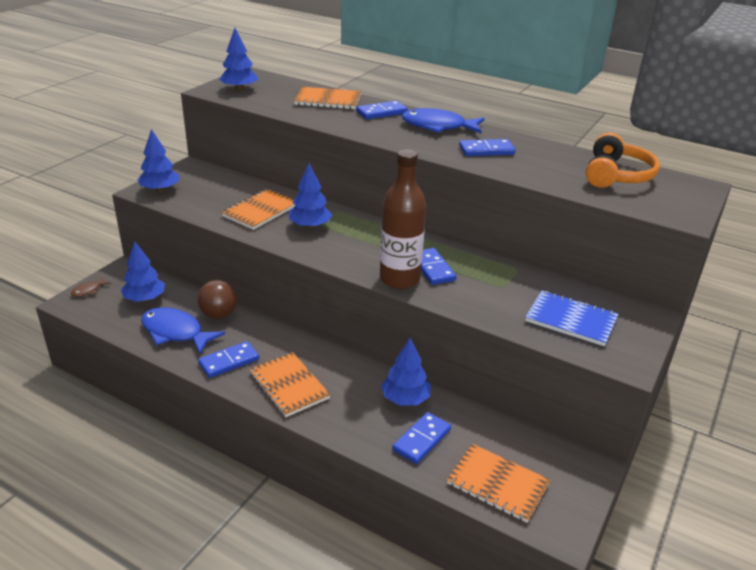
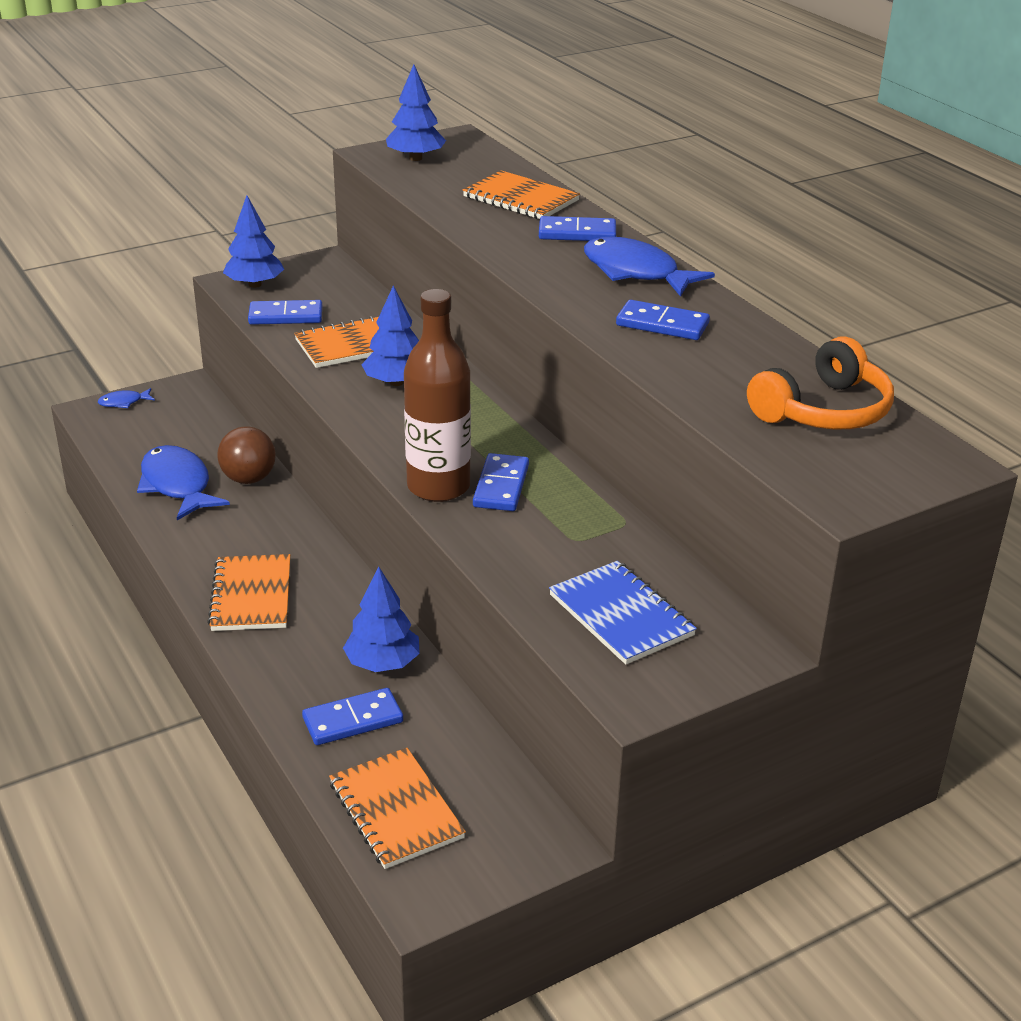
camera: 30 degrees right, 0 degrees up
brown fish [71,277,111,297] -> blue fish [98,388,155,408]
blue tree [121,241,165,302] -> none
blue domino [198,341,259,378] -> blue domino moved to [248,300,322,325]

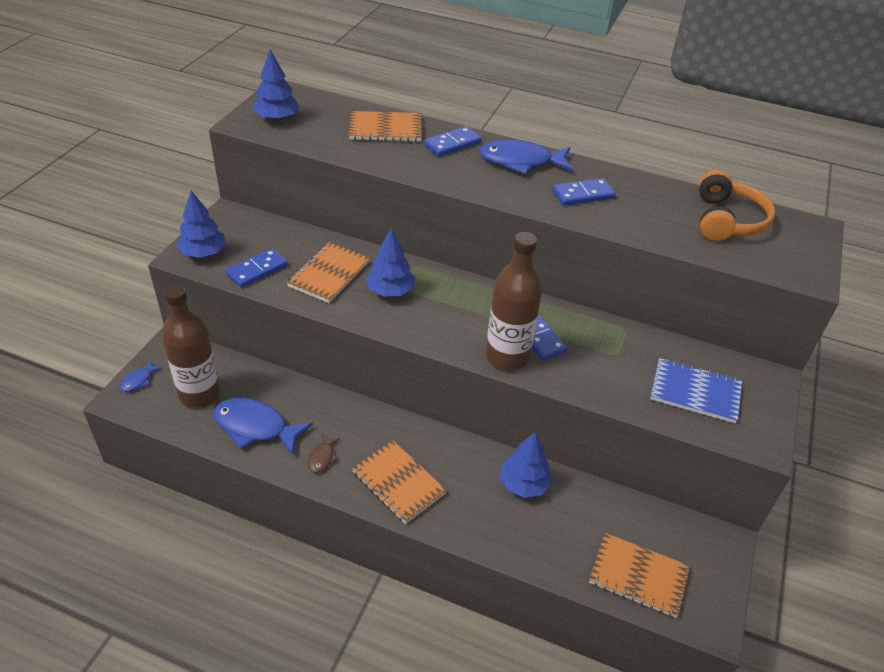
camera: 40 degrees left, 10 degrees up
brown ball [217,426,276,484] -> none
blue domino [302,688,403,745] -> none
none -> brown bottle [162,285,220,408]
none -> brown fish [308,434,340,473]

